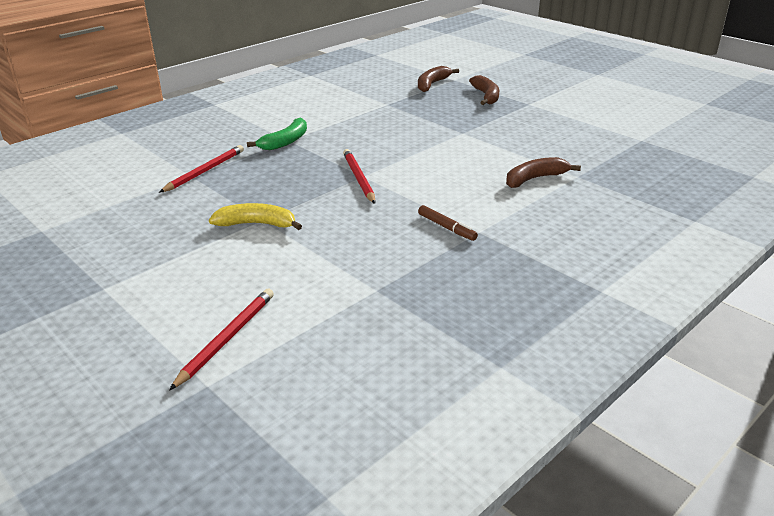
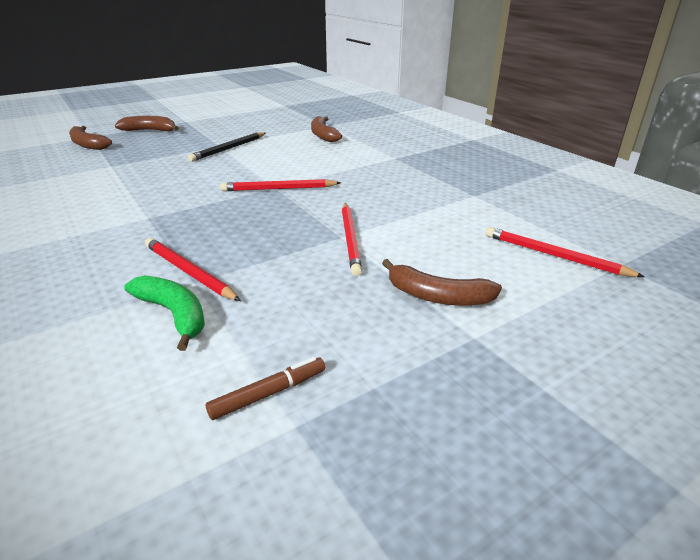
camera: 80 degrees left, 0 degrees up
yellow banana [209,203,302,230] -> red pencil [342,203,362,276]
green banana [247,117,307,150] -> green banana moved to [124,275,205,351]
brown marker [418,205,478,241] -> brown marker moved to [206,357,325,420]
none -> black pencil [188,132,266,162]
none -> brown banana [382,259,502,306]

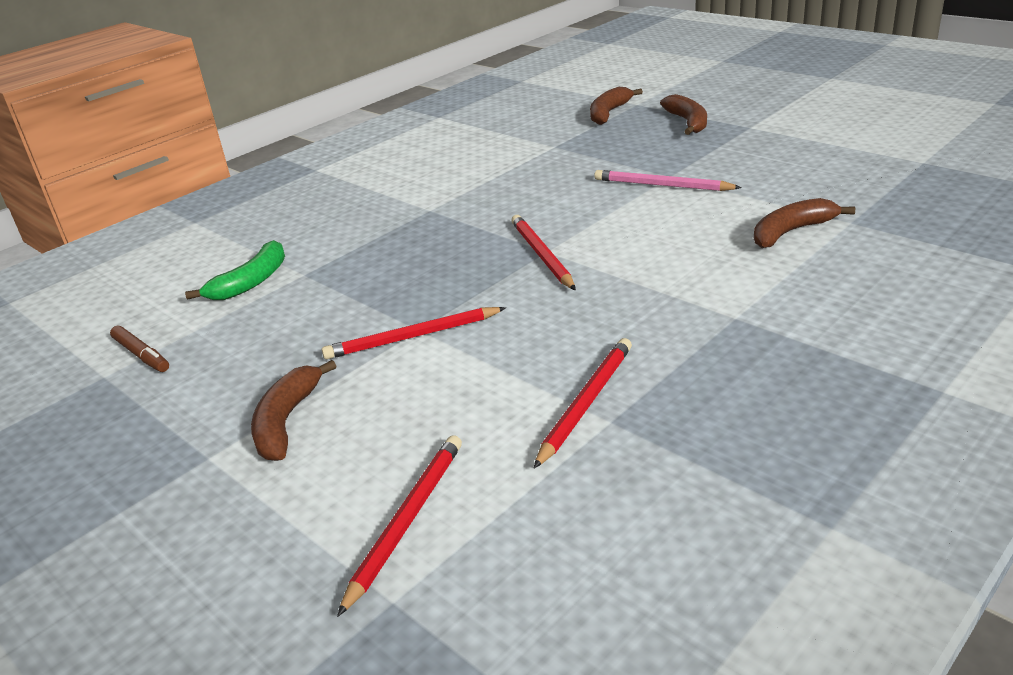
camera: 80 degrees right, 0 degrees up
red pencil [145,238,241,301] -> red pencil moved to [533,338,632,469]
black pencil [188,132,266,162] -> pink pencil [594,170,742,191]

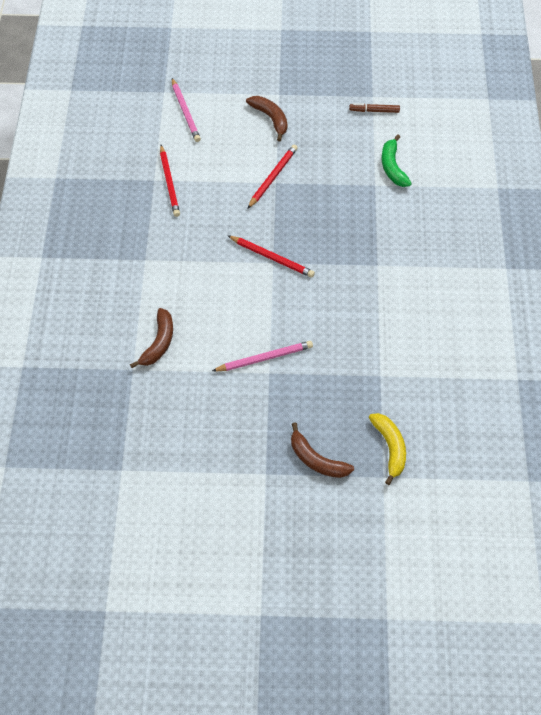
camera: 135 degrees right, 25 degrees up
red pencil [337,435,462,617] -> pink pencil [172,78,201,142]
brown banana [590,87,643,125] -> yellow banana [369,413,406,485]

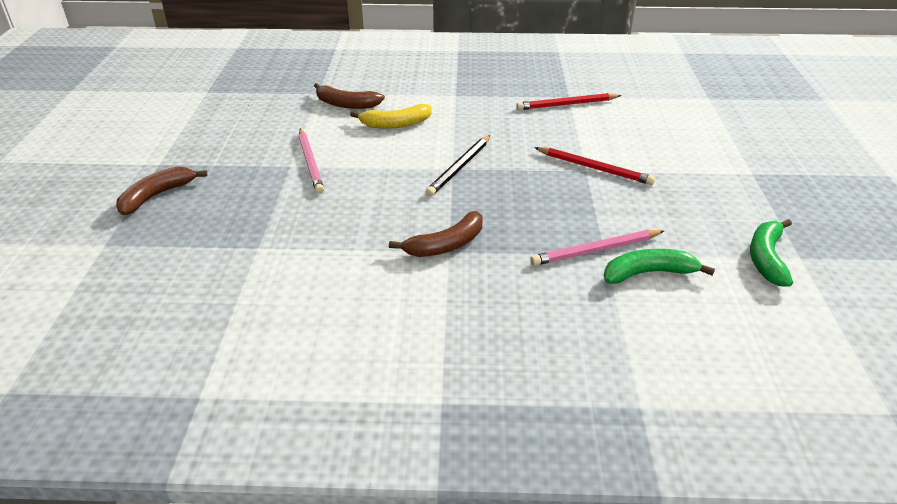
camera: 90 degrees right, 20 degrees down
pink pencil [172,78,201,142] -> pink pencil moved to [530,230,664,266]
red pencil [227,235,315,278] -> black pencil [426,135,490,196]
brown banana [246,96,288,141] -> brown banana moved to [389,211,483,257]
brown marker [349,103,400,113] -> green banana [750,219,793,287]
yellow banana [369,413,406,485] -> yellow banana moved to [350,104,432,129]

